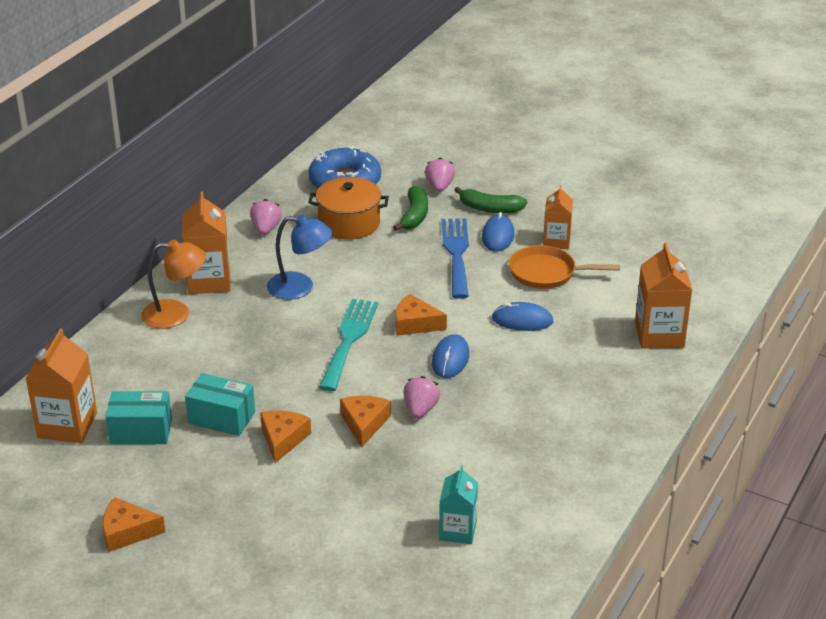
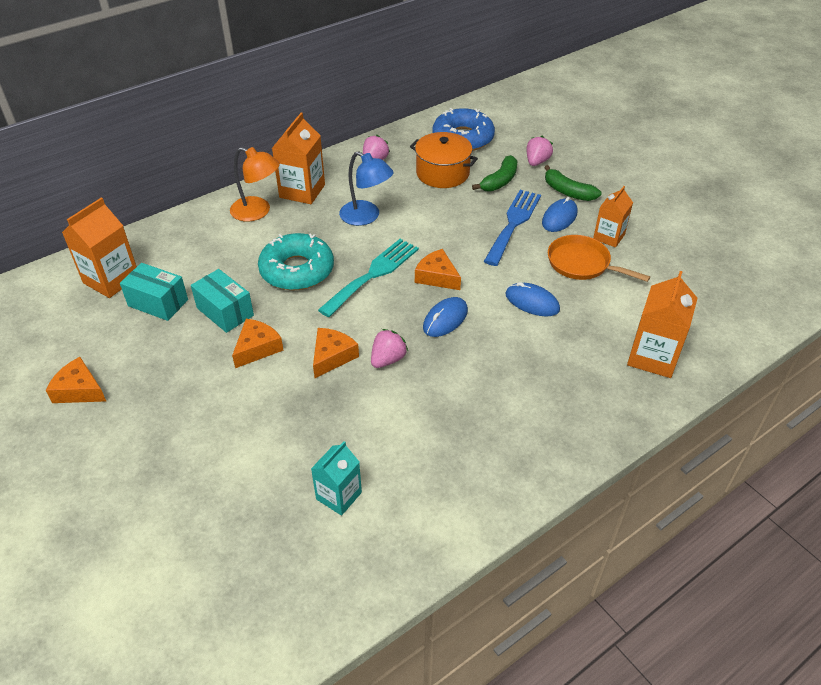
camera: 25 degrees right, 10 degrees up
none -> turquoise donut [258,233,334,290]

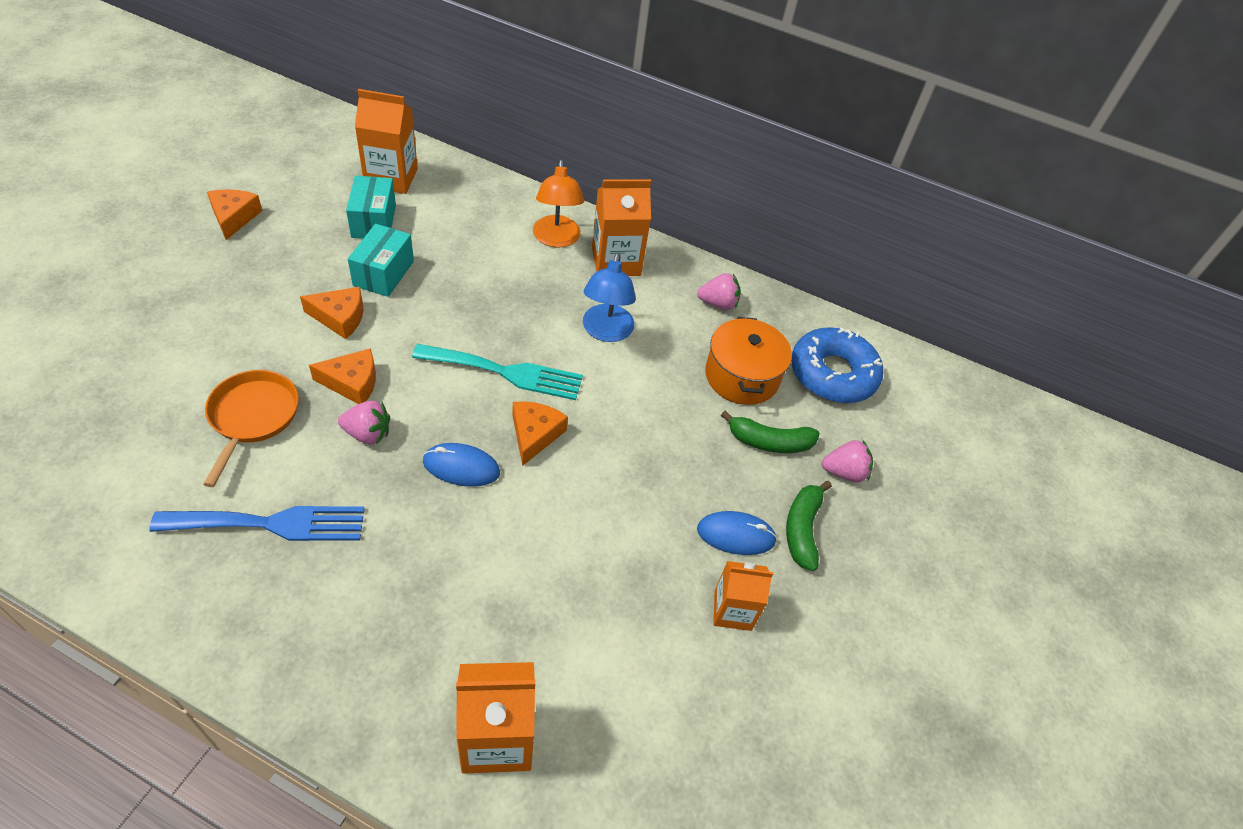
camera: 55 degrees right, 5 degrees up
turquoise donut [258,233,334,290] -> none
turquoise carton [311,441,362,516] -> none
blue fork [484,190,541,266] -> blue fork moved to [149,506,365,541]
blue mouse [505,282,560,316] -> none
orange pan [548,235,650,282] -> orange pan moved to [203,370,299,487]

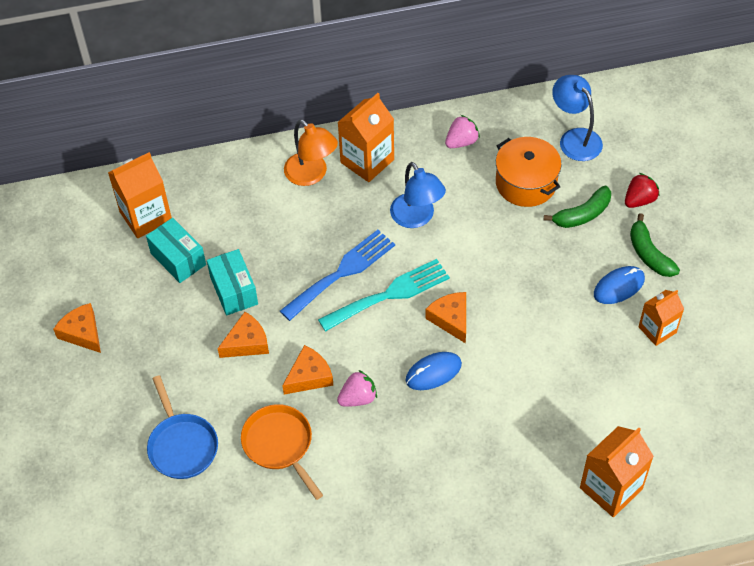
camera: 30 degrees left, 5 degrees up
blue fork [149,506,365,541] -> blue fork moved to [280,230,395,321]
blue donut [791,327,883,403] -> blue lamp [552,75,603,161]
pink strawberry [822,440,873,482] -> red strawberry [625,173,660,208]
none -> blue pan [147,375,218,479]

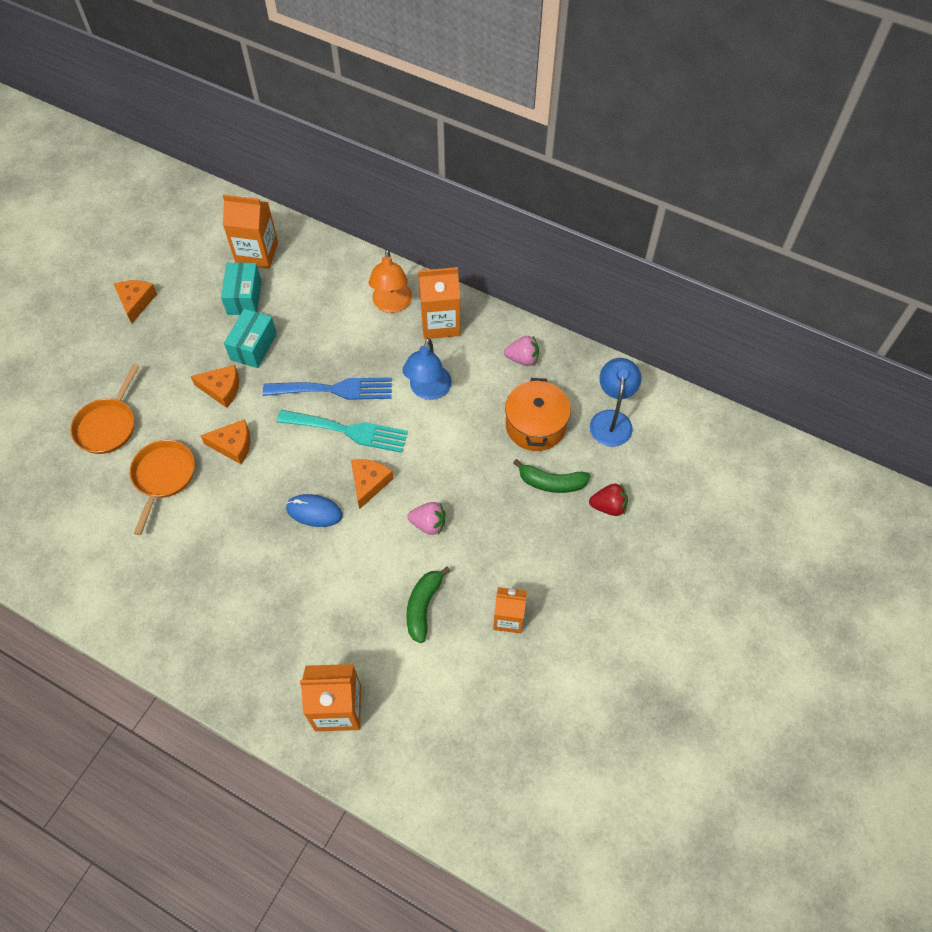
camera: 40 degrees right, 5 degrees up
blue pan [147,375,218,479] -> orange pan [70,364,140,454]
pink strawberry [337,370,377,407] -> pink strawberry moved to [407,502,445,535]
blue mouse [594,266,645,304] -> none
green banana [630,213,680,277] -> green banana moved to [406,567,450,643]

